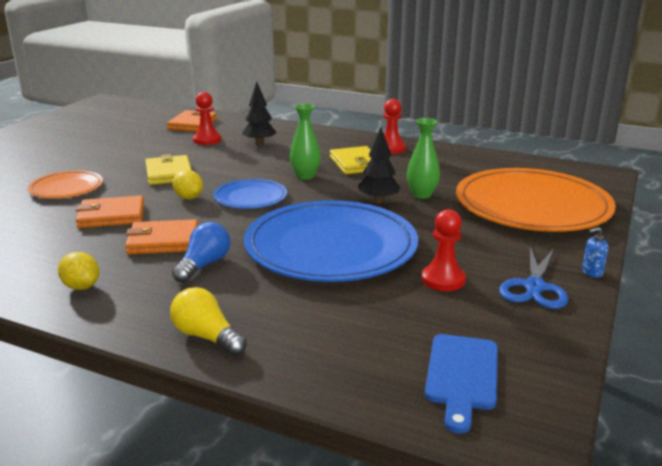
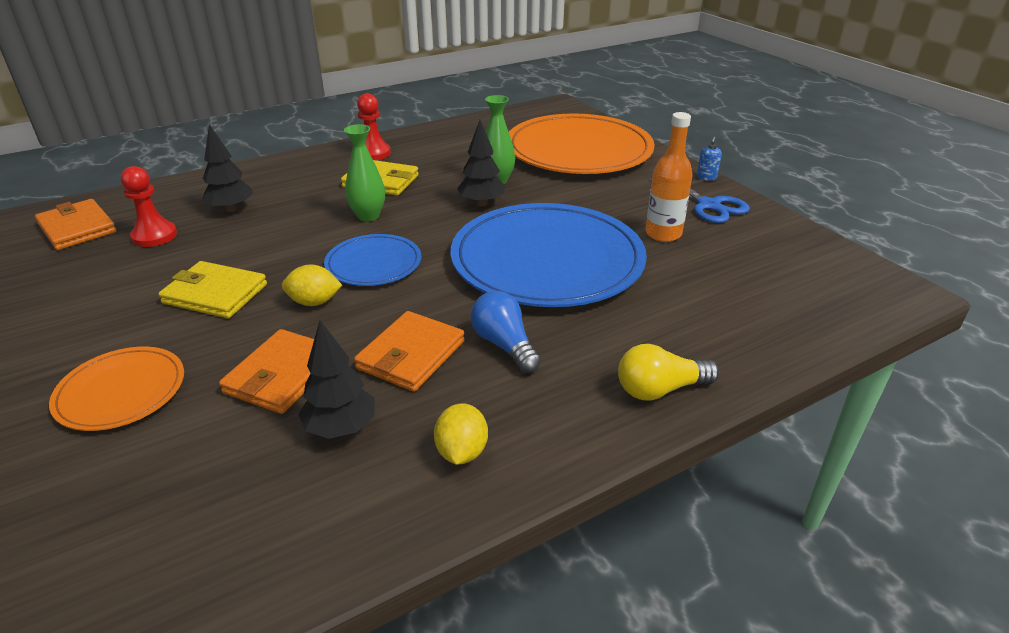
camera: 55 degrees left, 10 degrees up
yellow lemon [58,252,100,290] -> yellow lemon turned 75 degrees counterclockwise [434,403,488,465]
red pawn [422,209,466,291] -> orange bottle [645,112,692,242]
blue cutting board [425,334,498,434] -> none
none -> black tree [298,320,375,439]

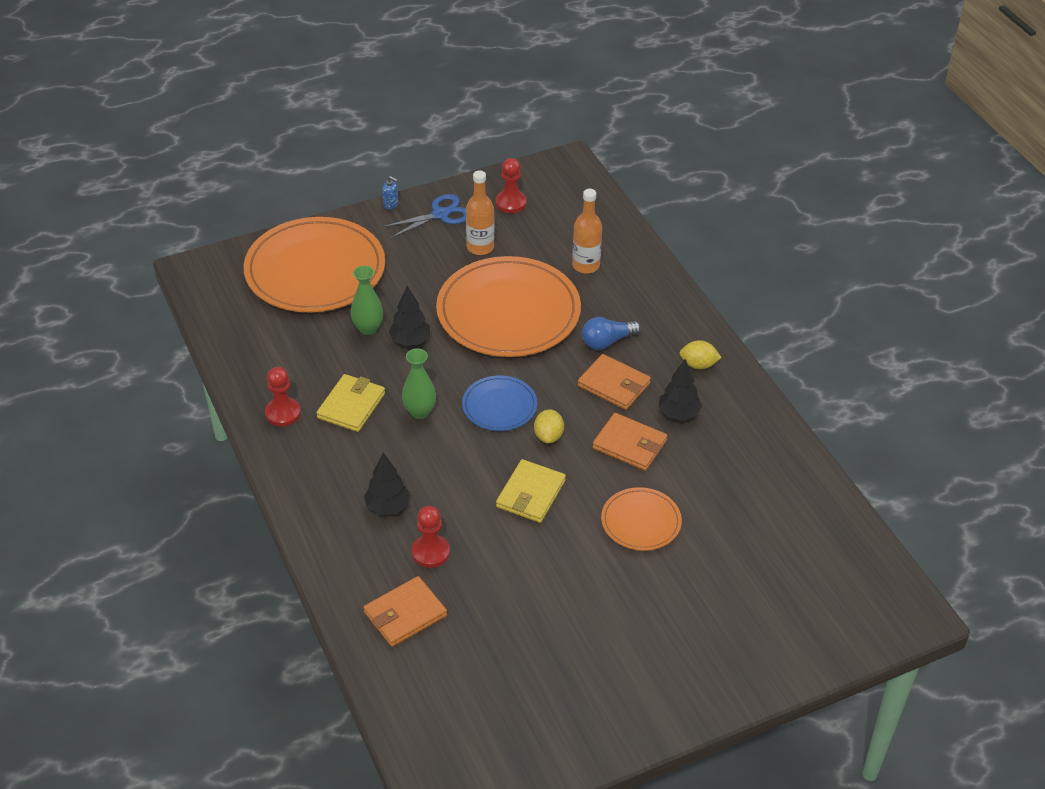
camera: 85 degrees left, 10 degrees up
blue plate [451,203,647,307] -> orange plate [436,256,581,357]
yellow light bulb [618,344,719,401] -> none
none -> red pawn [496,158,526,213]
none -> orange bottle [572,189,602,274]

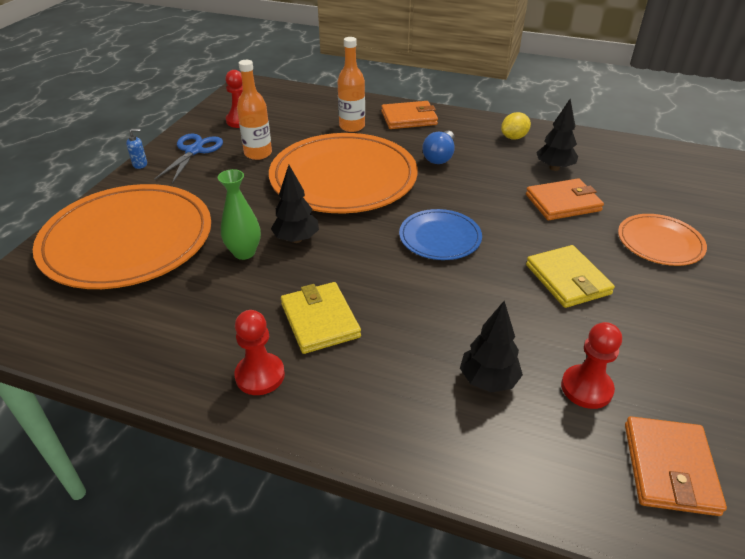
camera: 45 degrees left, 5 degrees down
green vase [402,348,436,419] -> none
yellow lemon [534,409,564,443] -> none
orange wallet [578,354,651,410] -> orange wallet moved to [381,101,438,129]

